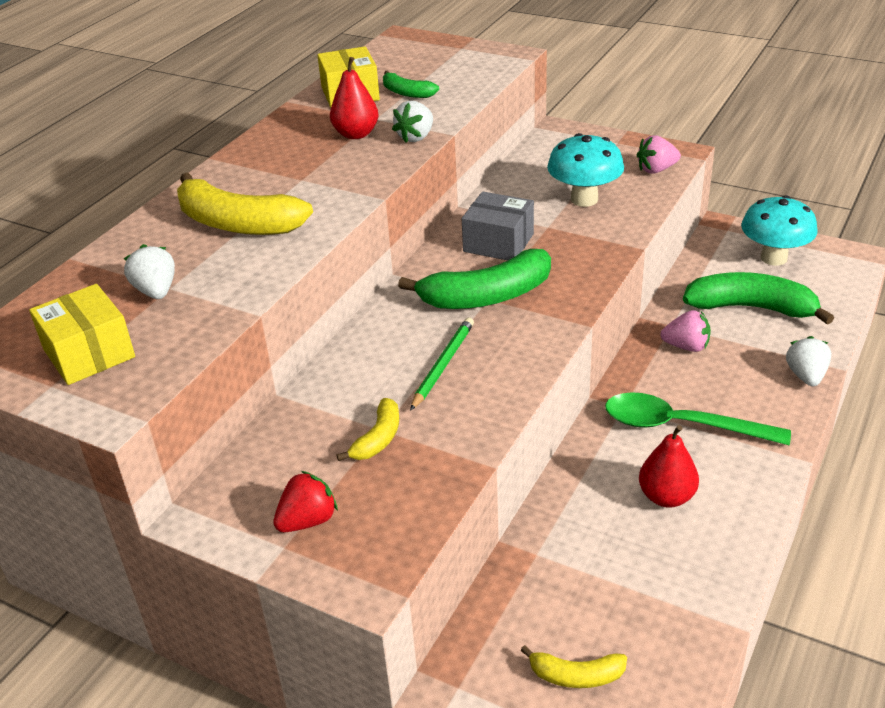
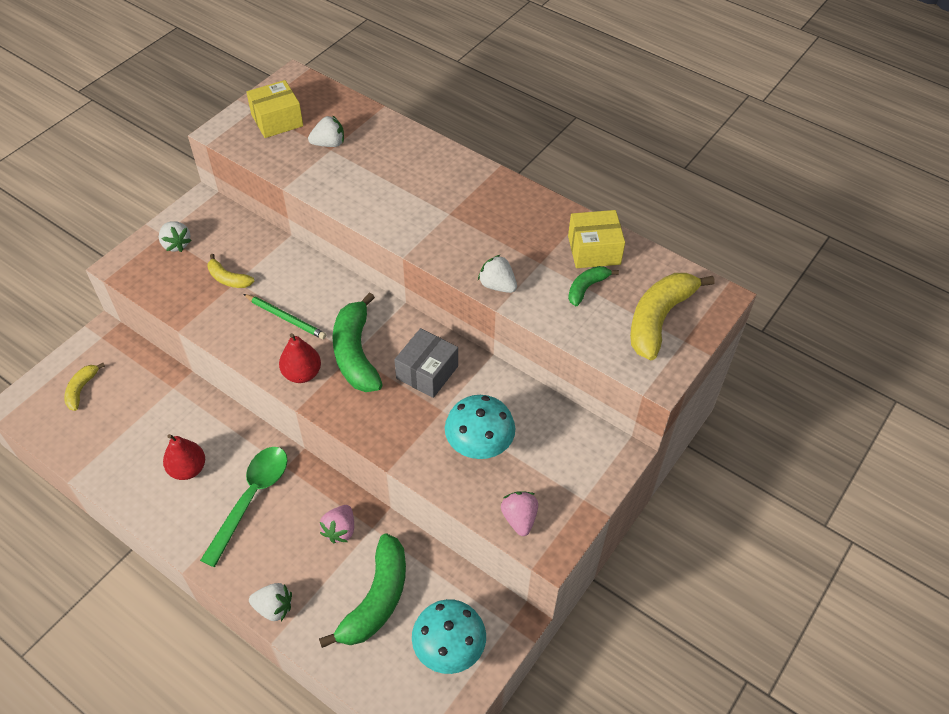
camera: 95 degrees right, 15 degrees up
yellow banana [177,173,313,235] -> yellow banana moved to [630,273,715,360]
red strawberry [273,471,338,532] -> white strawberry [159,221,192,252]
red pear [330,57,379,139] -> red pear moved to [279,333,321,383]

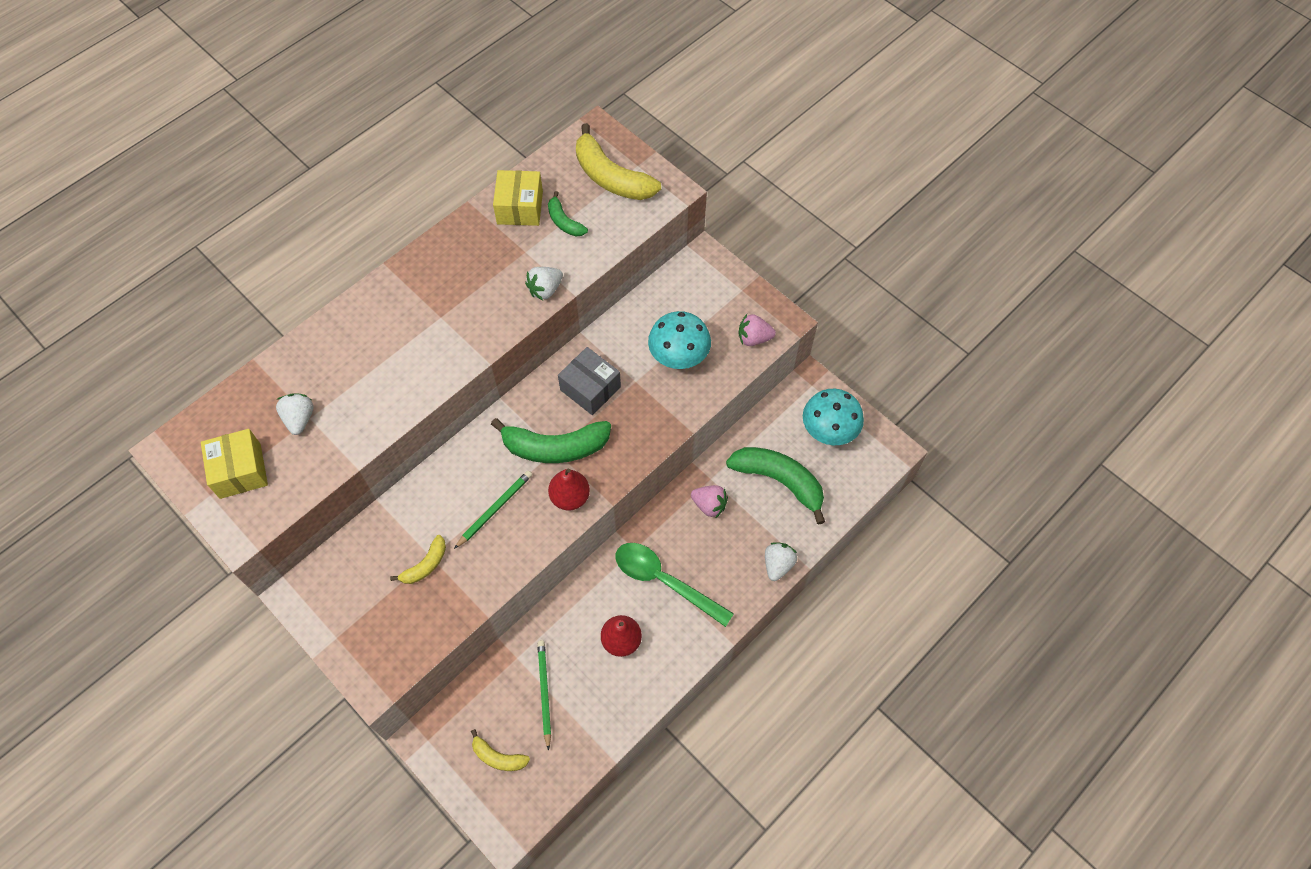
camera: 80 degrees left, 10 degrees up
white strawberry [159,221,192,252] -> none
none -> green pencil [537,640,551,751]

